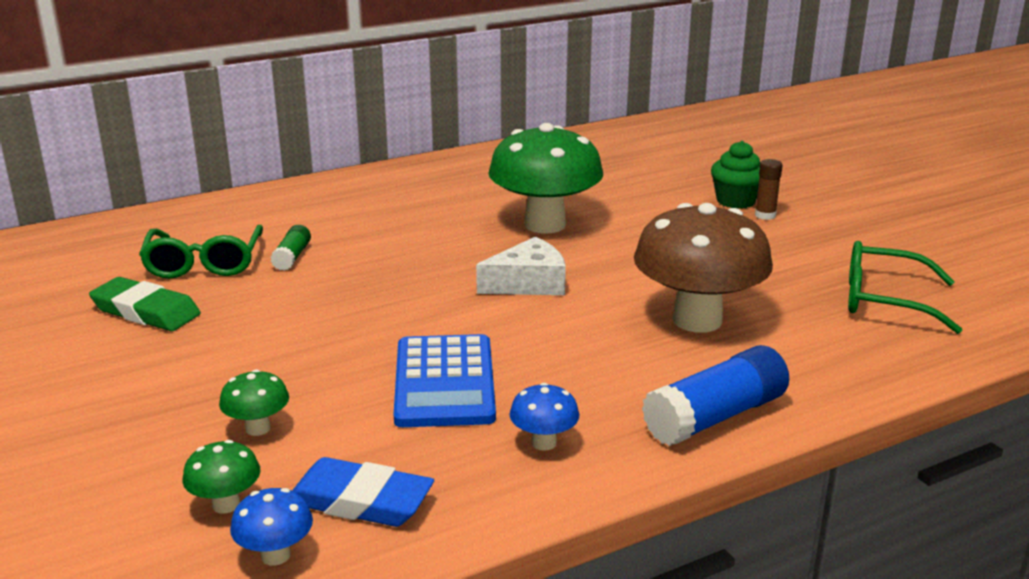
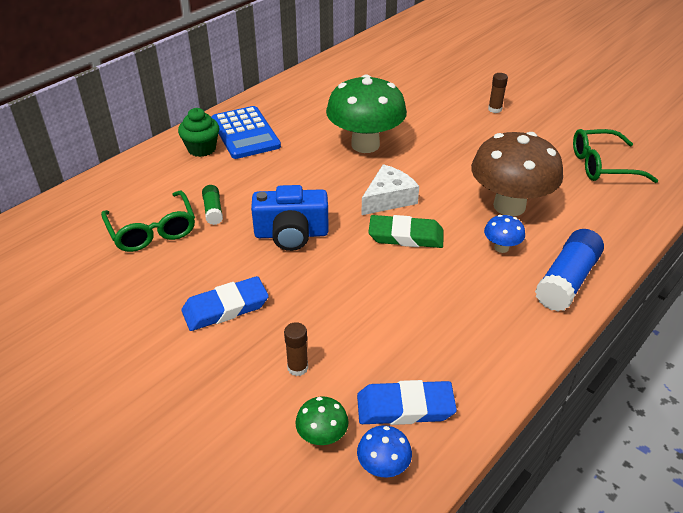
camera: 20 degrees left, 15 degrees up
green eraser [89,277,201,331] -> green eraser moved to [368,215,444,248]
green mushroom [219,369,289,436] -> brown glue stick [284,322,308,376]
blue calculator [394,334,496,427] -> blue calculator moved to [211,106,281,159]
blue mushroom [509,383,579,451] -> blue mushroom moved to [484,215,525,253]
green cupcake [711,141,760,209] -> green cupcake moved to [178,108,219,157]
none -> blue eraser [181,276,269,331]
none -> blue camera [251,185,329,251]

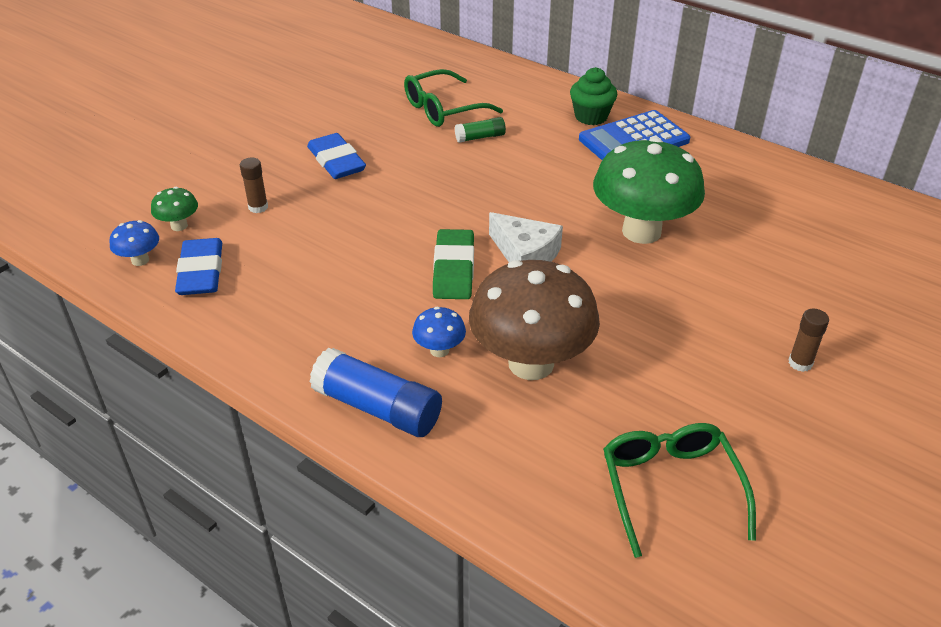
camera: 85 degrees right, 0 degrees up
blue camera [251,185,329,251] -> none

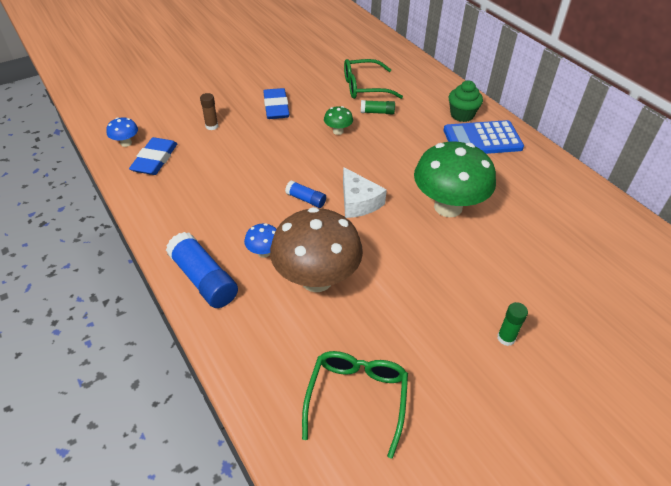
camera: 20 degrees right, 5 degrees up
green mushroom [151,187,198,231] -> green mushroom moved to [324,106,353,135]
green eraser [433,229,474,299] -> blue glue stick [285,181,326,208]
brown glue stick [788,309,829,372] -> green glue stick [497,302,528,346]

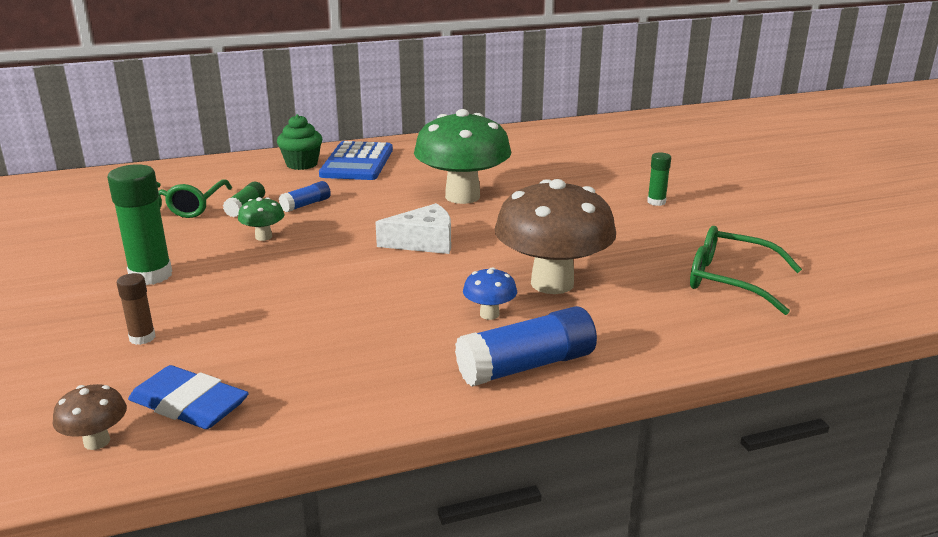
camera: 75 degrees left, 20 degrees down
blue mushroom [106,117,138,147] -> brown mushroom [53,384,127,450]
blue eraser [264,88,289,119] -> green glue stick [107,164,172,285]
blue glue stick [285,181,326,208] -> blue glue stick moved to [279,181,331,212]

